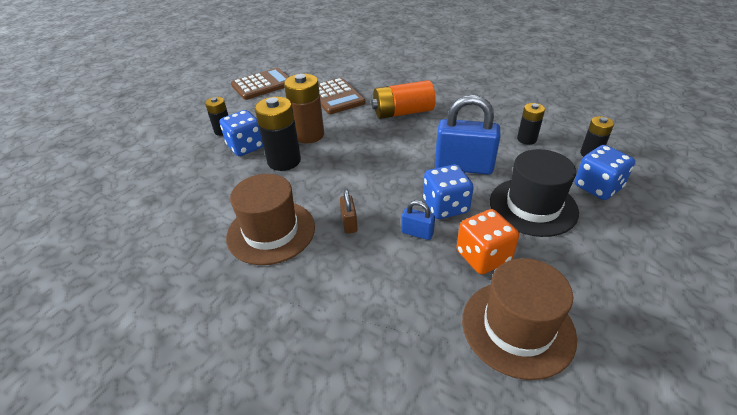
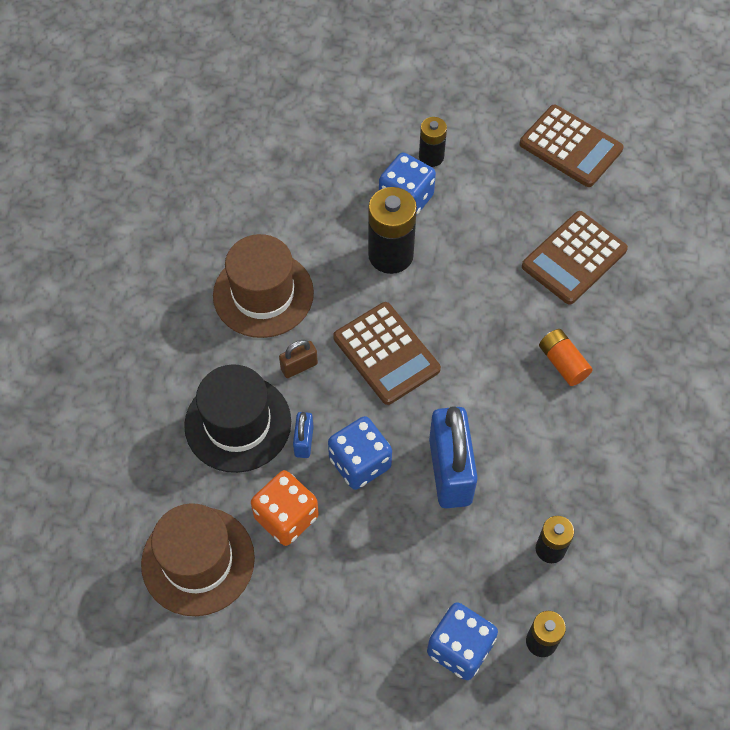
camera: 70 degrees right, 20 degrees up
brown battery [284,74,324,143] -> none
orange battery [371,80,436,119] -> orange battery [539,329,592,386], size x0.59
black hat [490,149,579,237] -> black hat moved to [184,364,291,473]
none -> brown calculator [333,302,441,405]

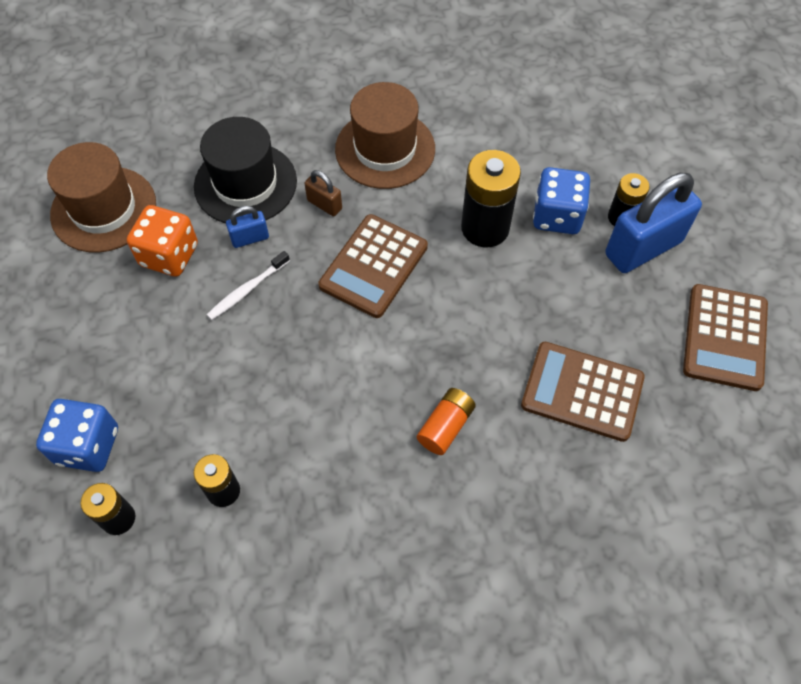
camera: 65 degrees right, 0 degrees up
blue dice [328,416,392,490] -> white toothbrush [207,251,290,320]
blue padlock [429,406,478,508] -> blue padlock moved to [605,173,702,273]

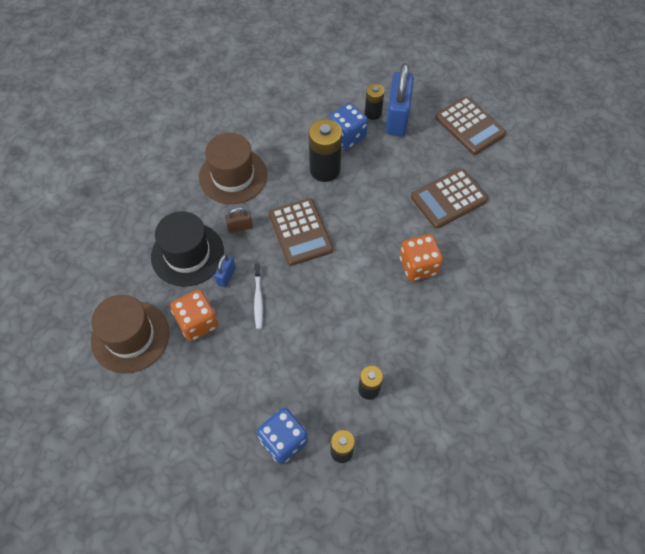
camera: 50 degrees left, 0 degrees up
orange battery [417,388,476,455] -> orange dice [399,234,443,281]

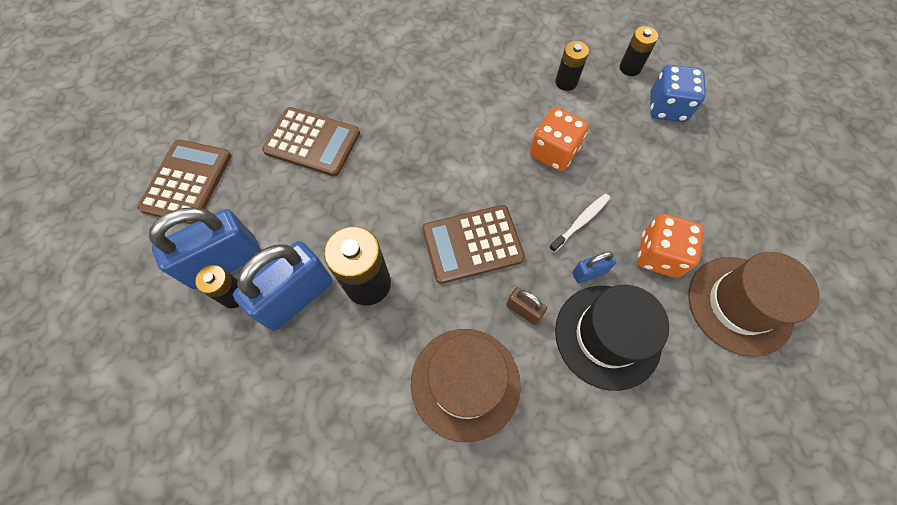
camera: 130 degrees left, 5 degrees up
brown calculator [269,198,333,266] -> brown calculator turned 135 degrees counterclockwise [422,205,525,284]
blue dice [328,103,368,150] -> blue padlock [233,241,332,331]
orange dice [399,234,443,281] -> orange dice moved to [530,107,589,172]

